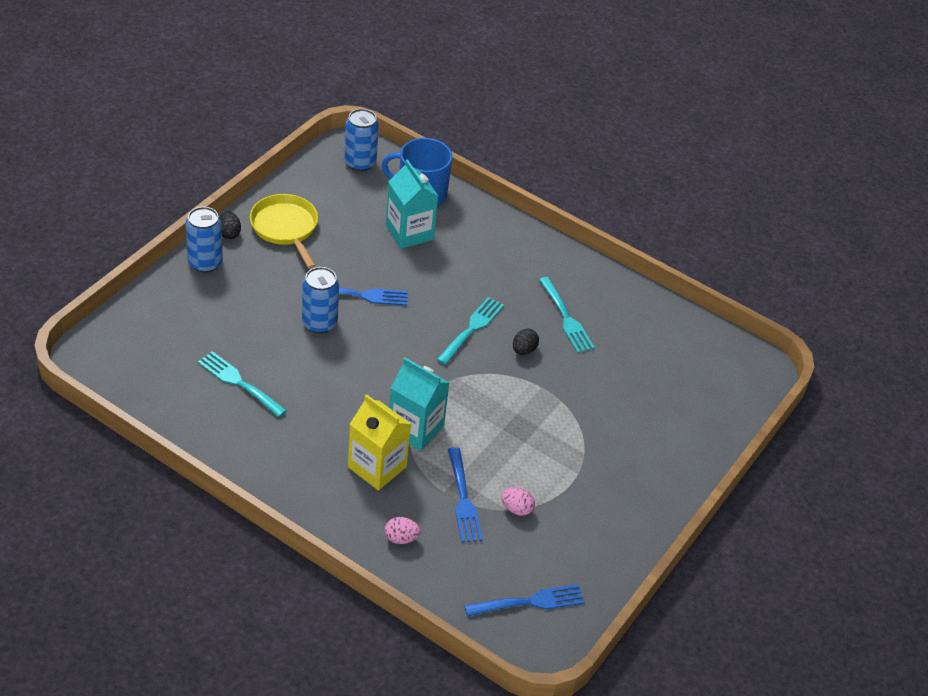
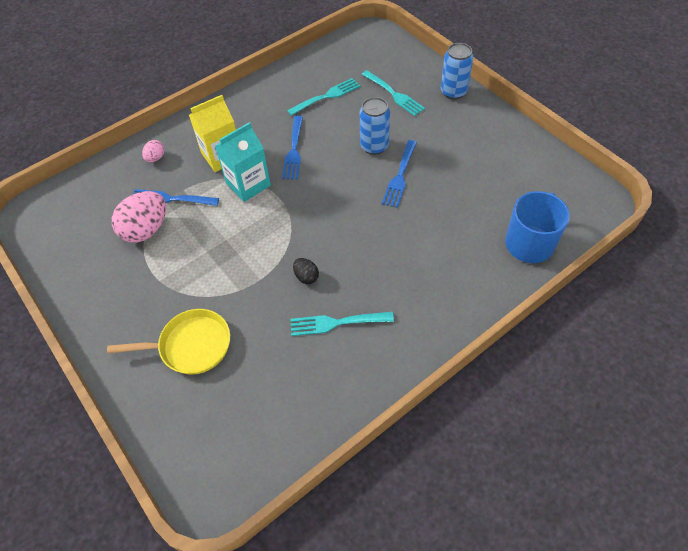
camera: 115 degrees right, 10 degrees up
black egg [220,212,241,239] -> none
yellow pan [250,194,318,269] -> yellow pan moved to [107,309,230,375]
blue can [344,109,379,172] -> none
turquoise carton [386,159,438,249] -> none
turquoise fork [437,297,504,365] -> turquoise fork moved to [362,70,425,116]
blue fork [464,584,585,617] -> blue fork moved to [282,116,303,180]
pink egg [501,487,535,516] -> pink egg [112,191,166,243], size x2.04

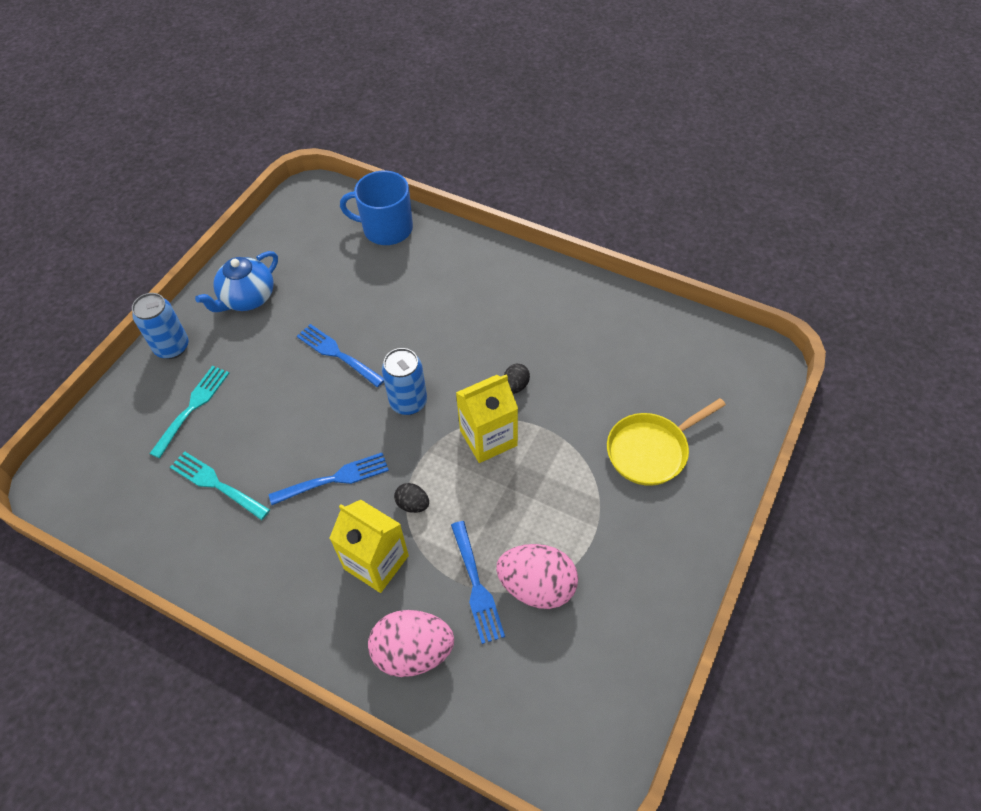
camera: 115 degrees left, 0 degrees up
yellow pan [107,309,230,375] -> yellow pan turned 90 degrees counterclockwise [607,398,726,486]
pink egg [142,140,165,162] -> pink egg [368,610,454,677], size x2.04
turquoise carton [215,122,271,202] -> black egg [394,483,429,513]
turquoise fork [291,312,394,336] -> none
blue can [360,97,390,155] -> blue can moved to [382,348,427,415]
blue fork [382,140,417,208] -> blue fork turned 135 degrees counterclockwise [297,324,384,387]
none -> blue teapot [195,251,278,312]
none -> yellow carton [456,374,518,463]

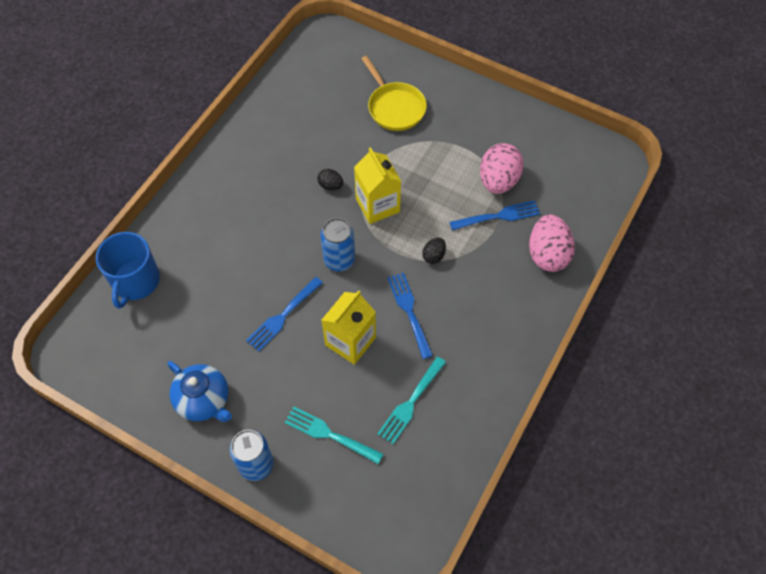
camera: 90 degrees left, 5 degrees up
yellow carton [329,500,409,593] -> yellow carton moved to [321,290,376,365]

